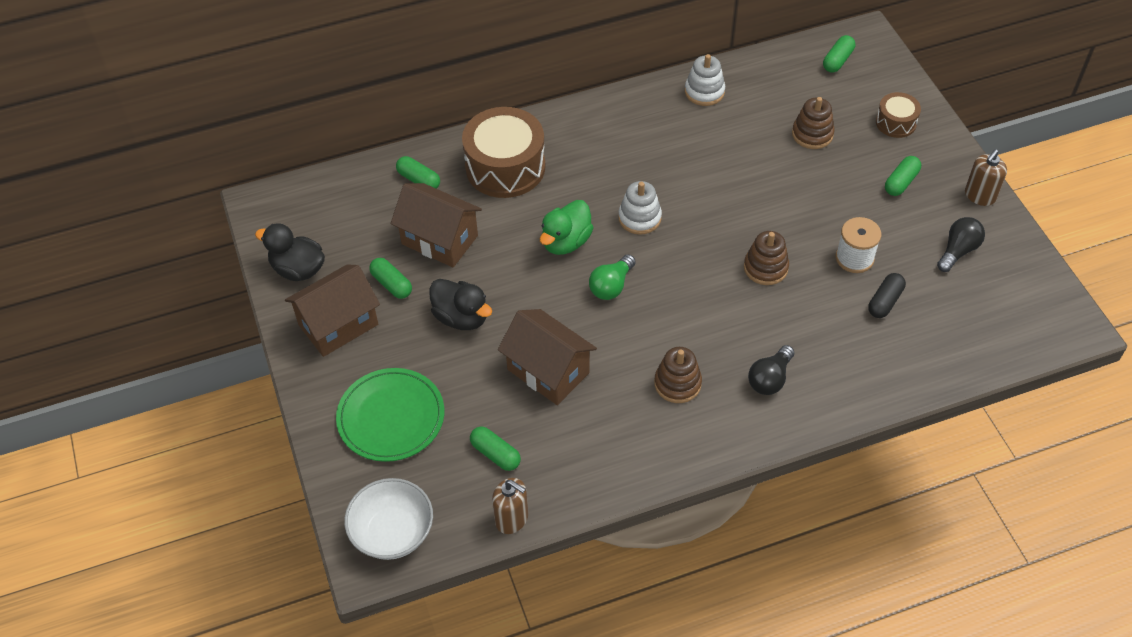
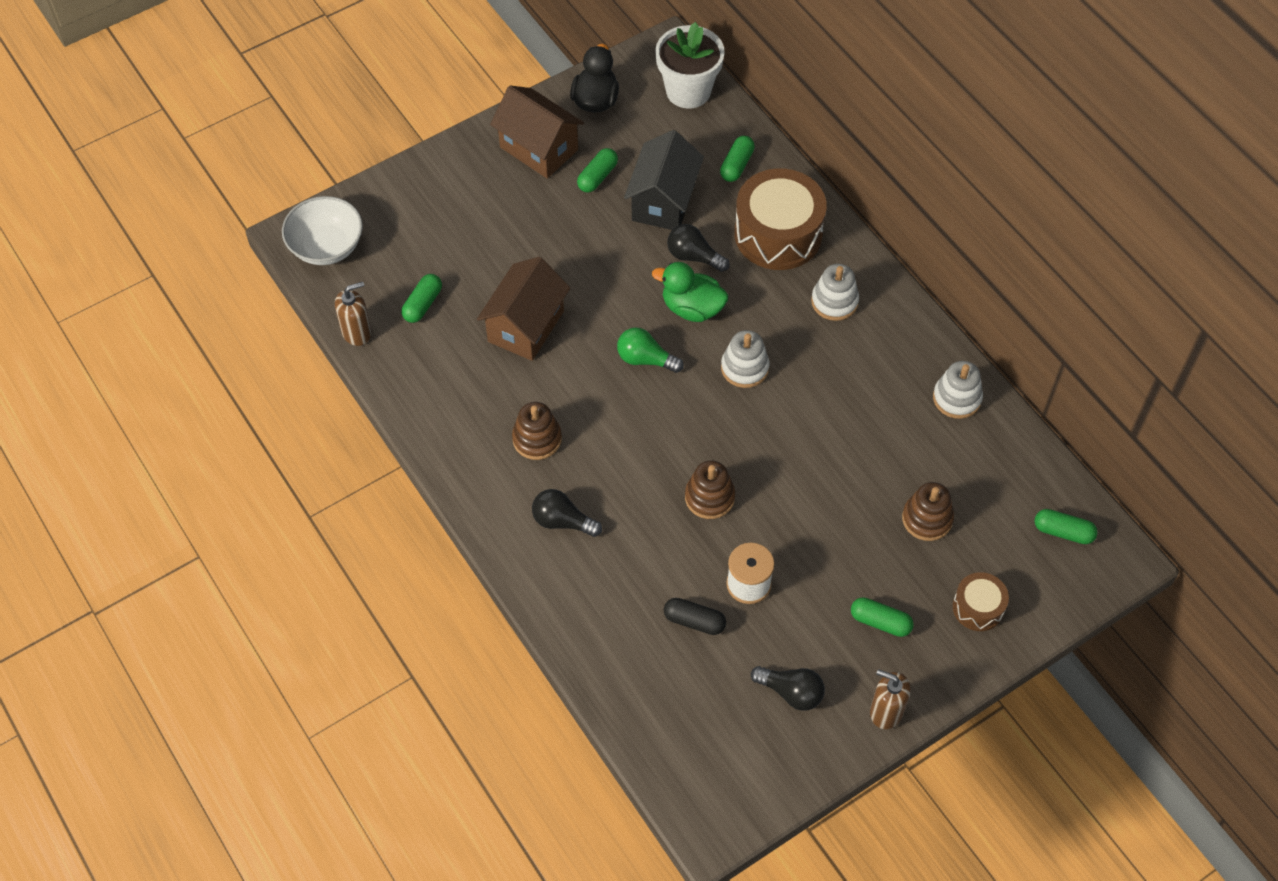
camera: 75 degrees right, 5 degrees up
green plate [336,368,444,462] -> none
brown house [391,183,482,267] -> black house [624,130,704,230]
black duck [429,279,492,330] -> none
brown soap dispenser [492,478,528,534] -> brown soap dispenser turned 135 degrees counterclockwise [335,282,372,346]
none -> white flower pot [655,22,725,109]
none -> black light bulb [667,224,730,272]
none -> white stacking toy [811,264,859,321]

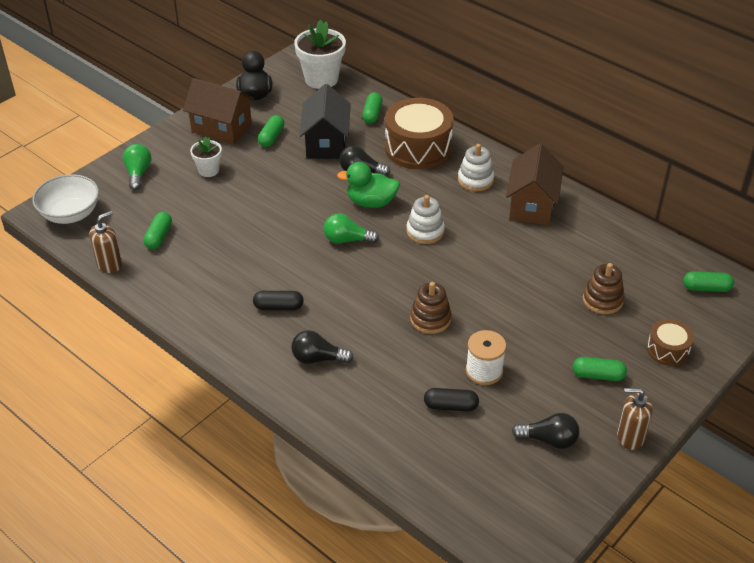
camera: 15 degrees left, 15 degrees down
brown house [477,257,570,361] -> brown house moved to [506,144,564,225]
brown stacking toy [512,402,562,460] -> black capsule [253,291,304,310]
white stacking toy [933,361,983,419] -> none
none -> green light bulb [123,144,151,190]
none -> white flower pot [190,136,222,177]

